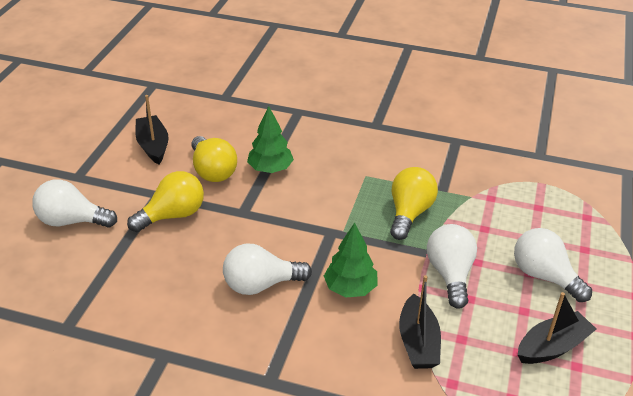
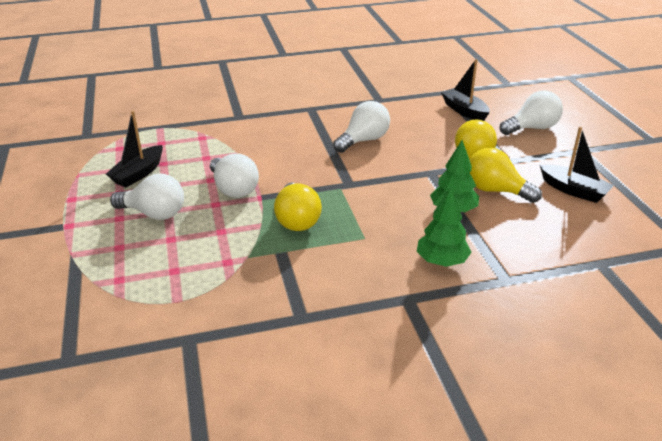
camera: 150 degrees right, 5 degrees down
green tree [324,223,377,297] -> green tree moved to [417,187,472,267]
black boat [399,275,441,369] -> black boat moved to [441,59,490,121]

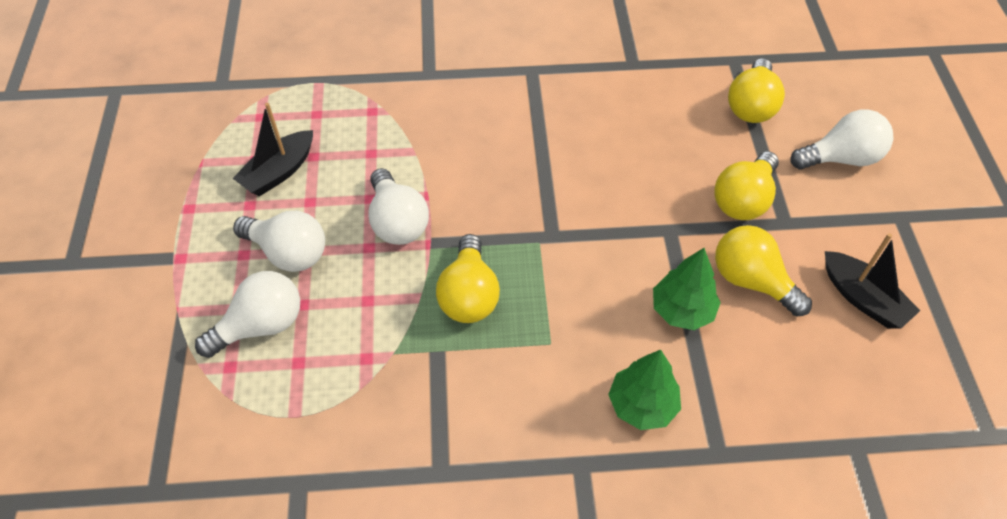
camera: 10 degrees right, 20 degrees up
white light bulb [333,101,390,153] -> white light bulb moved to [195,271,300,358]
black boat [441,59,490,121] -> yellow light bulb [728,58,785,123]

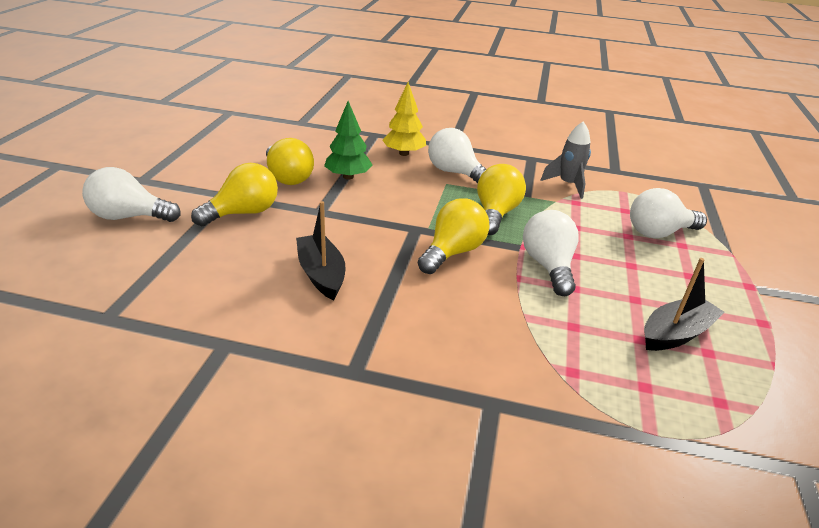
camera: 165 degrees left, 20 degrees down
white light bulb [233,211,325,272] -> white light bulb moved to [428,128,486,183]
green tree [608,350,681,430] -> yellow tree [383,82,426,156]
yellow light bulb [728,58,785,123] -> yellow light bulb moved to [418,198,490,274]
black boat [825,233,920,329] -> black boat moved to [296,201,345,300]
none -> grey rocket [541,121,591,199]

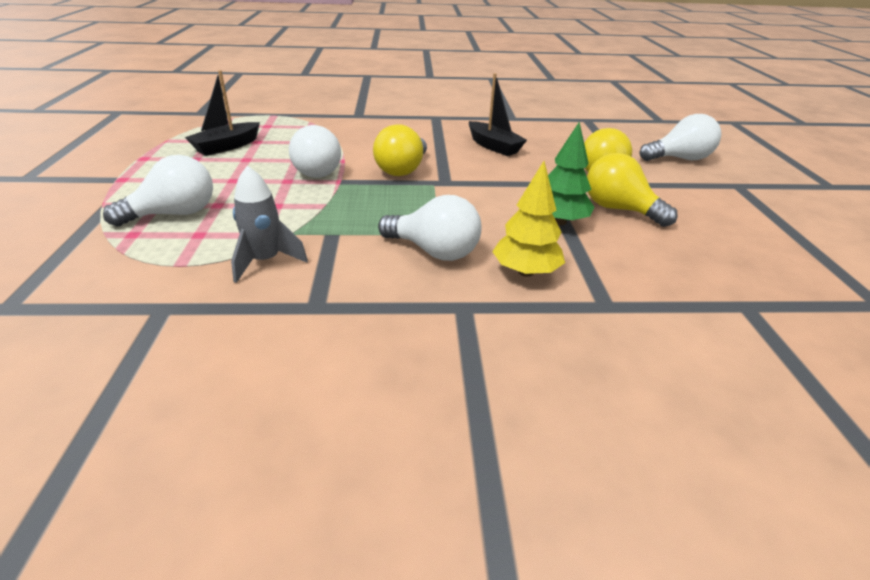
camera: 165 degrees right, 0 degrees up
yellow light bulb [477,164,526,235] -> none

